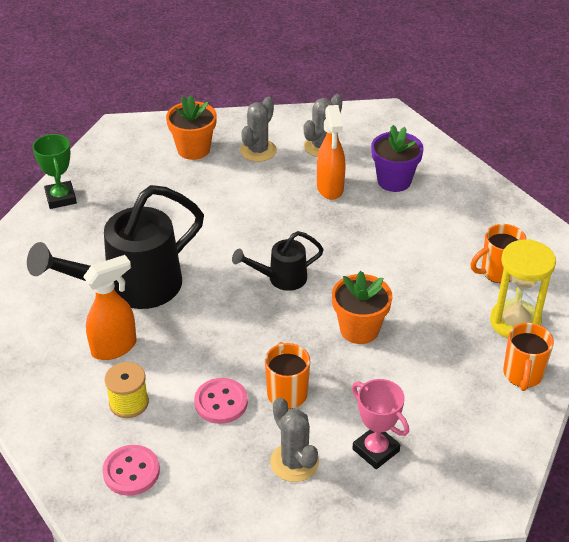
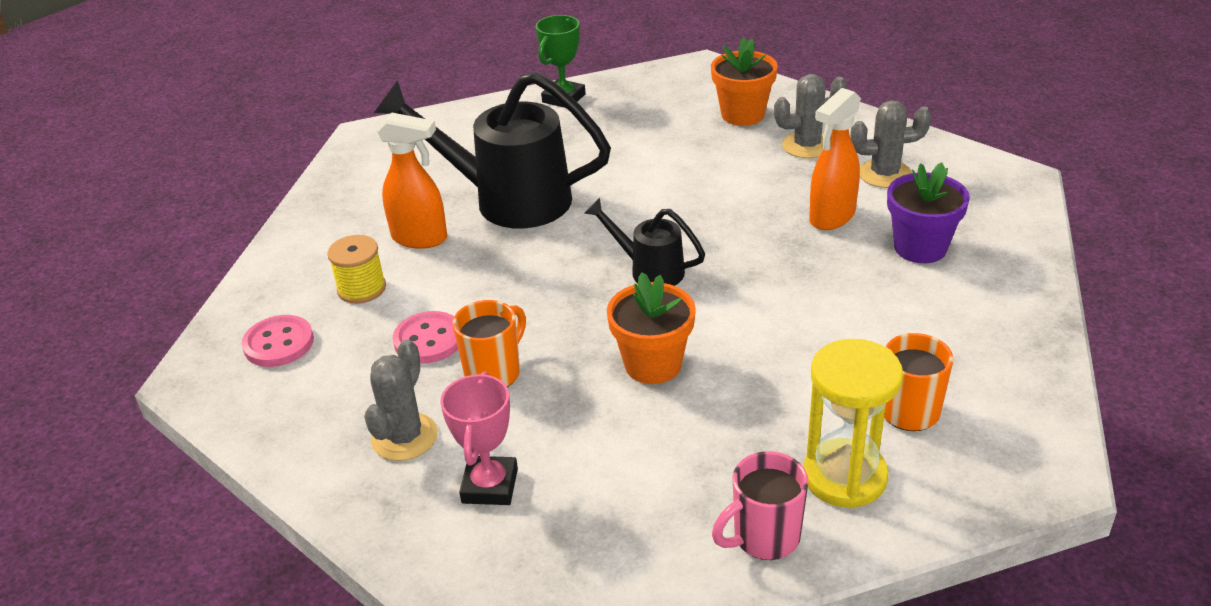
camera: 50 degrees right, 5 degrees down
orange mug [503,323,554,391] -> pink mug [712,451,808,560]

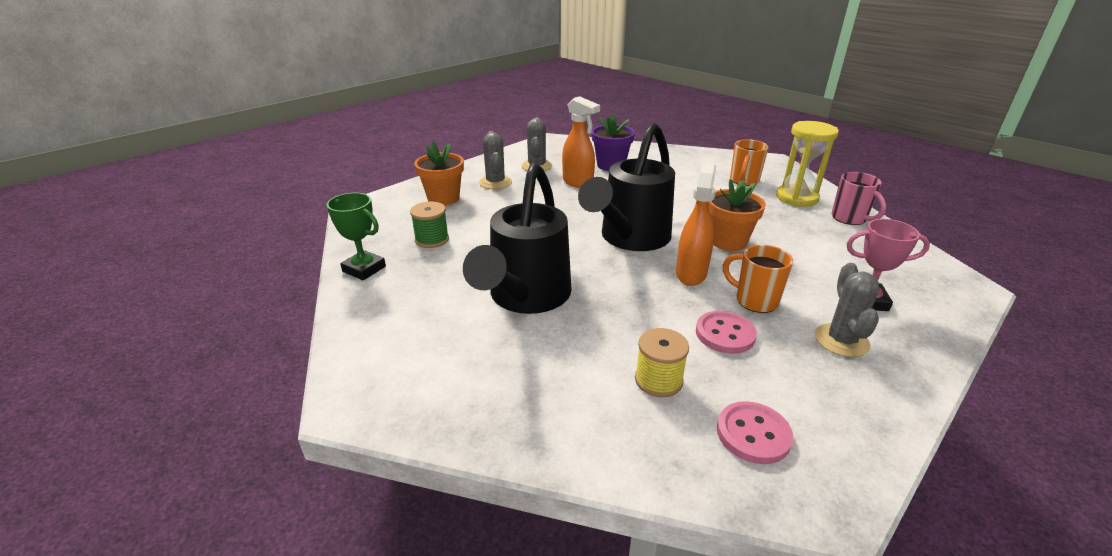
camera: 90 degrees left, 5 degrees down
grey cactus [364,339,438,461] -> grey cactus turned 75 degrees clockwise [814,263,879,357]
orange spray bottle [377,113,447,249] -> orange spray bottle moved to [676,163,716,286]
black watering can [584,198,705,286] -> black watering can [578,123,675,251], size x1.96
none -> green spool [410,202,449,248]

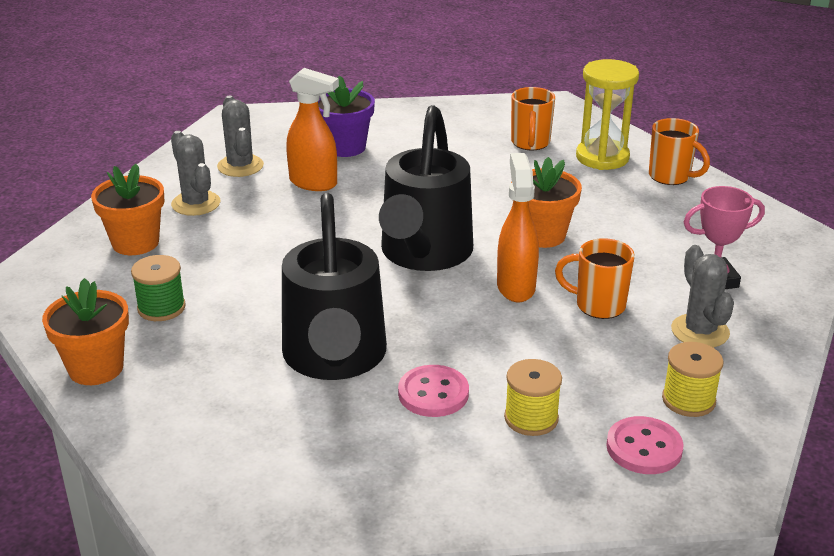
camera: 20 degrees left, 0 degrees up
green trophy [327,193,386,280] -> orange flower pot [42,278,129,385]
pink button [696,311,757,354] -> pink button moved to [398,365,469,417]
pink mug [831,172,886,225] -> orange mug [649,118,710,185]
none -> yellow spool [662,342,724,417]

